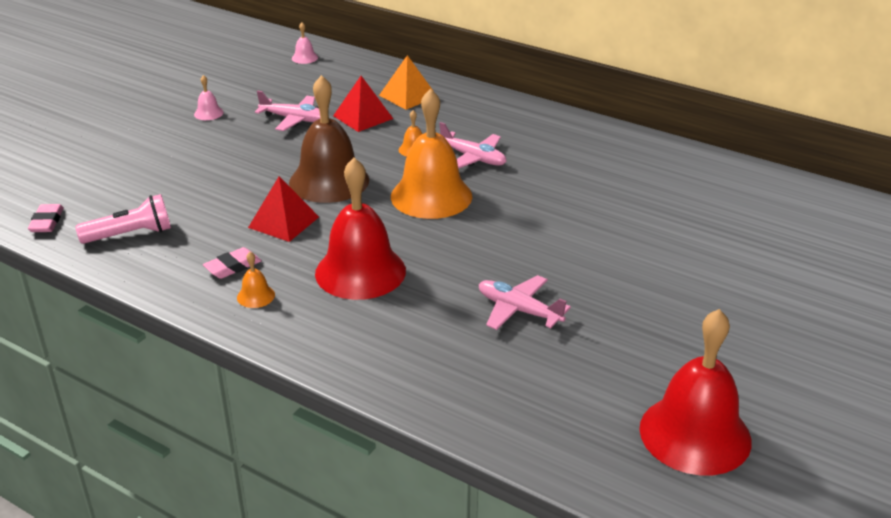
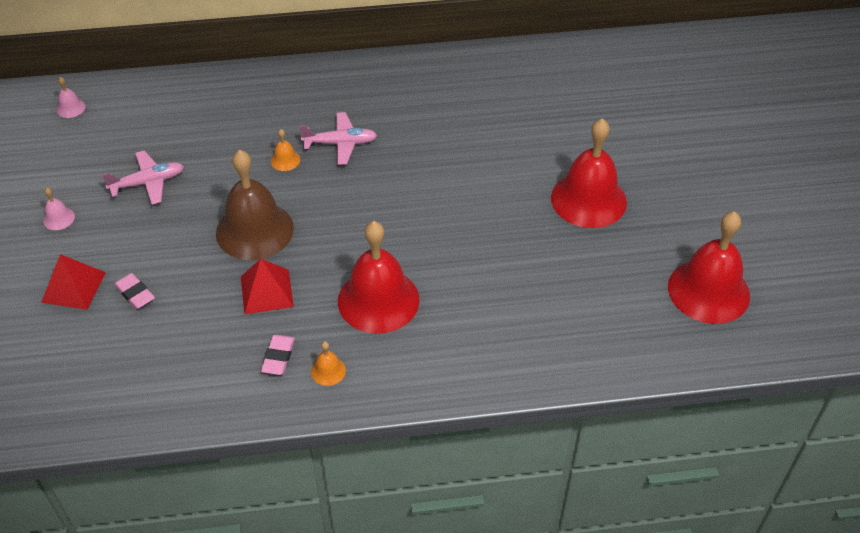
camera: 40 degrees left, 15 degrees up
pink eraser [28,204,64,232] -> pink eraser moved to [114,273,155,309]
pink flashlight [75,194,171,244] -> none
red pyramid [333,76,393,132] -> red pyramid moved to [41,254,106,310]
orange pyramid [379,55,432,110] -> none
orange bell [391,89,472,219] -> none
pink plane [479,275,571,330] -> none
none -> red bell [551,118,627,228]

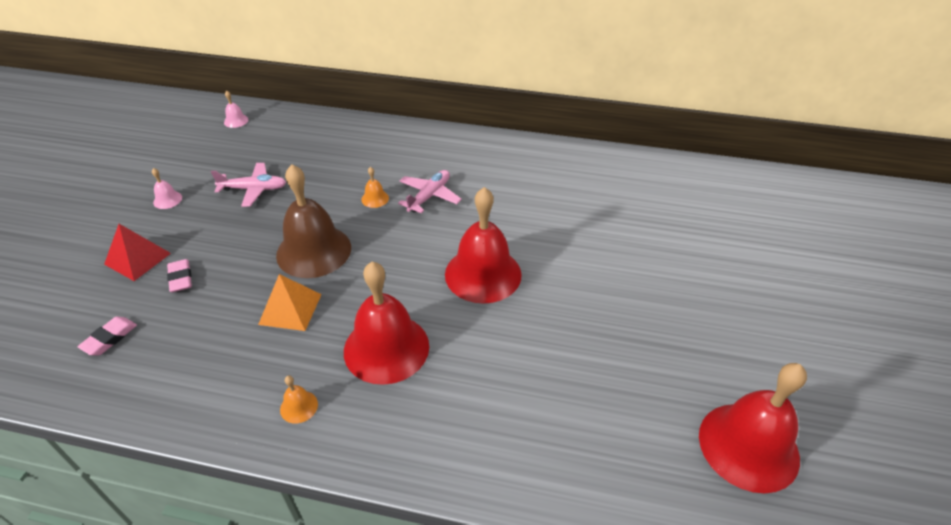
camera: 20 degrees right, 5 degrees down
red pyramid [241,259,294,314] -> orange pyramid [258,274,322,331]
pink eraser [261,335,295,375] -> pink eraser moved to [77,317,137,356]
pink plane [300,112,377,165] -> pink plane turned 75 degrees counterclockwise [398,170,462,214]
red bell [551,118,627,228] -> red bell moved to [445,187,522,304]

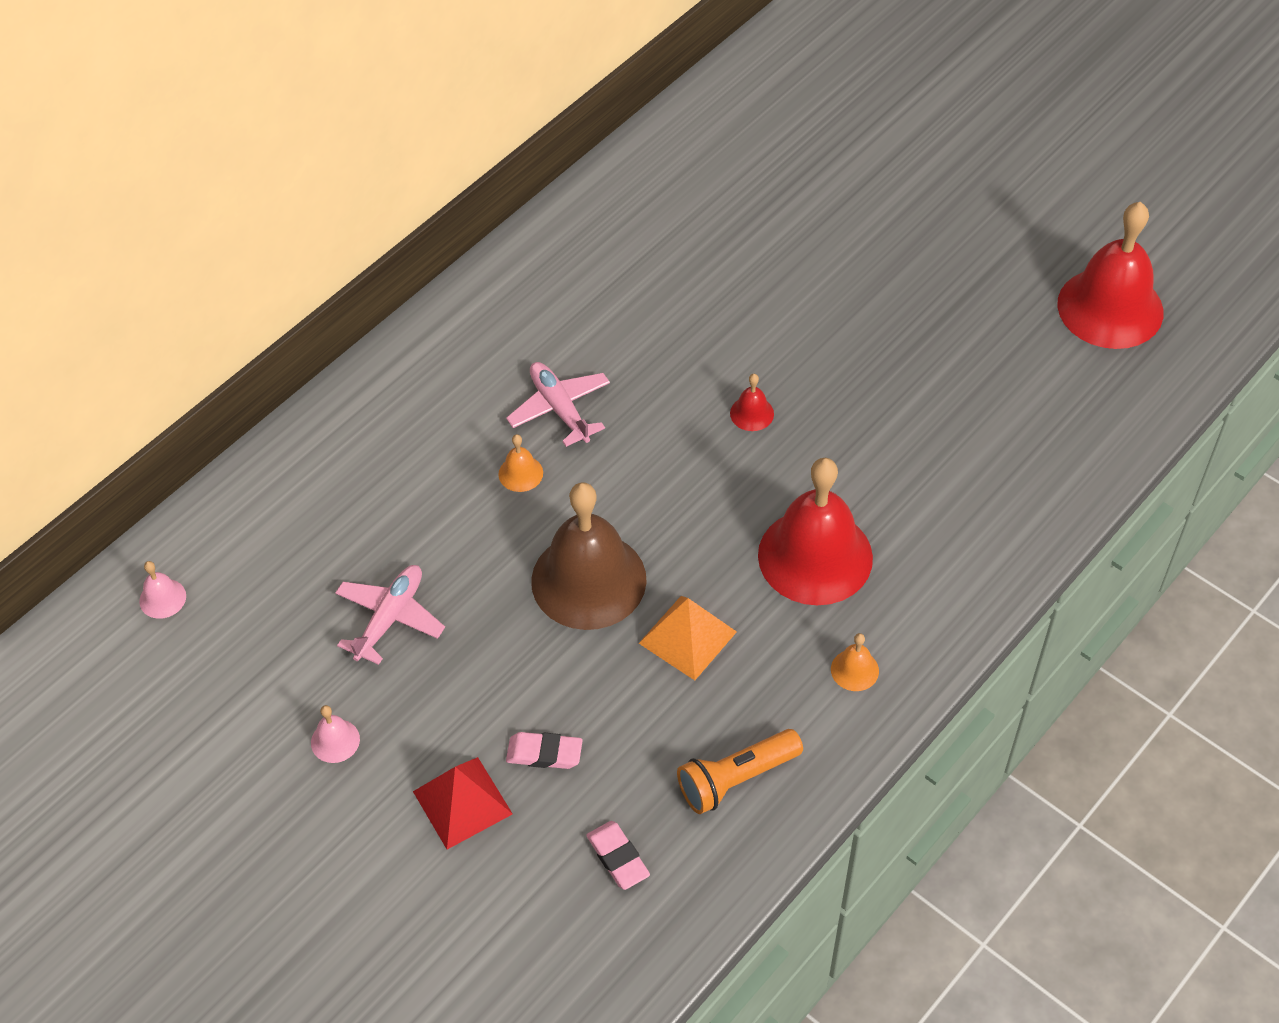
camera: 60 degrees left, 10 degrees up
red bell [445,187,522,304] -> red bell [730,374,774,431], size x0.40
none -> orange flashlight [677,729,803,814]

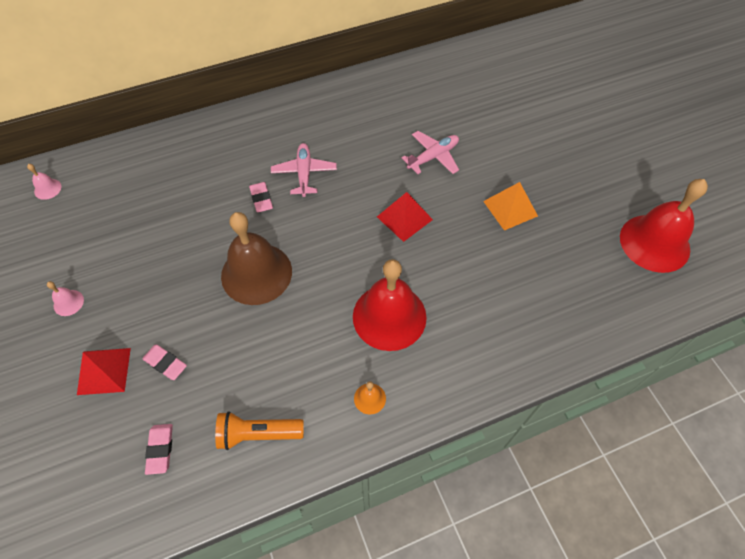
camera: 25 degrees right, 5 degrees up
pink plane [335,565,445,665] -> pink plane moved to [402,131,459,174]
orange bell [498,434,543,492] -> pink eraser [249,182,273,213]
orange pyramid [639,596,737,680] -> orange pyramid moved to [483,182,538,231]
red bell [730,374,774,431] -> red pyramid [377,192,433,242]

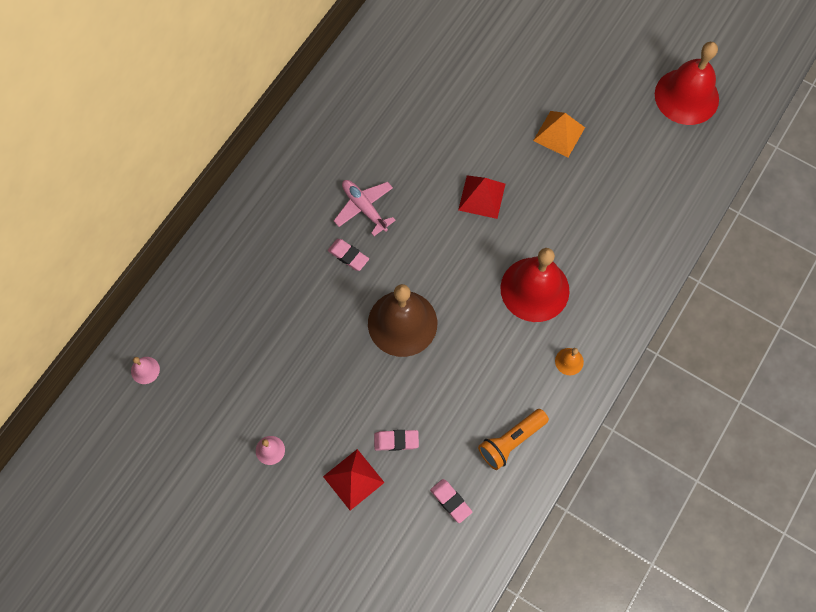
camera: 35 degrees left, 10 degrees up
pink plane [402,131,459,174] -> none

